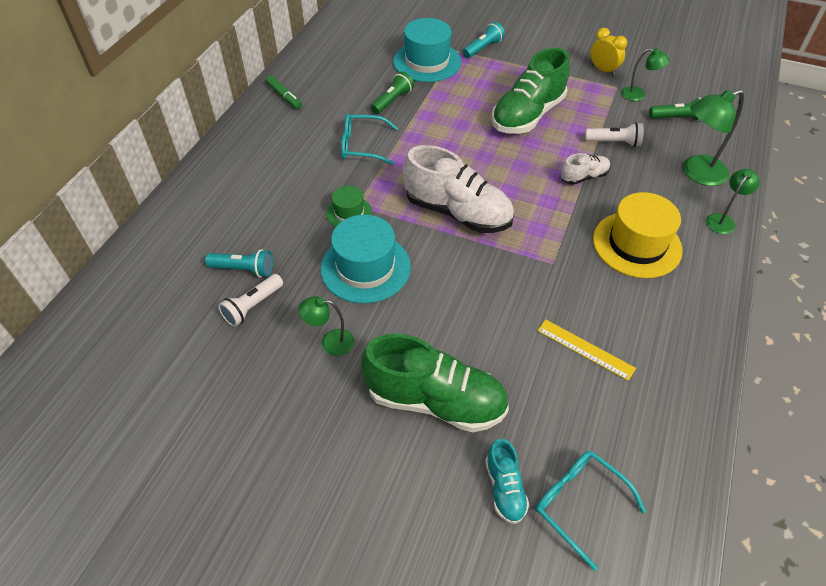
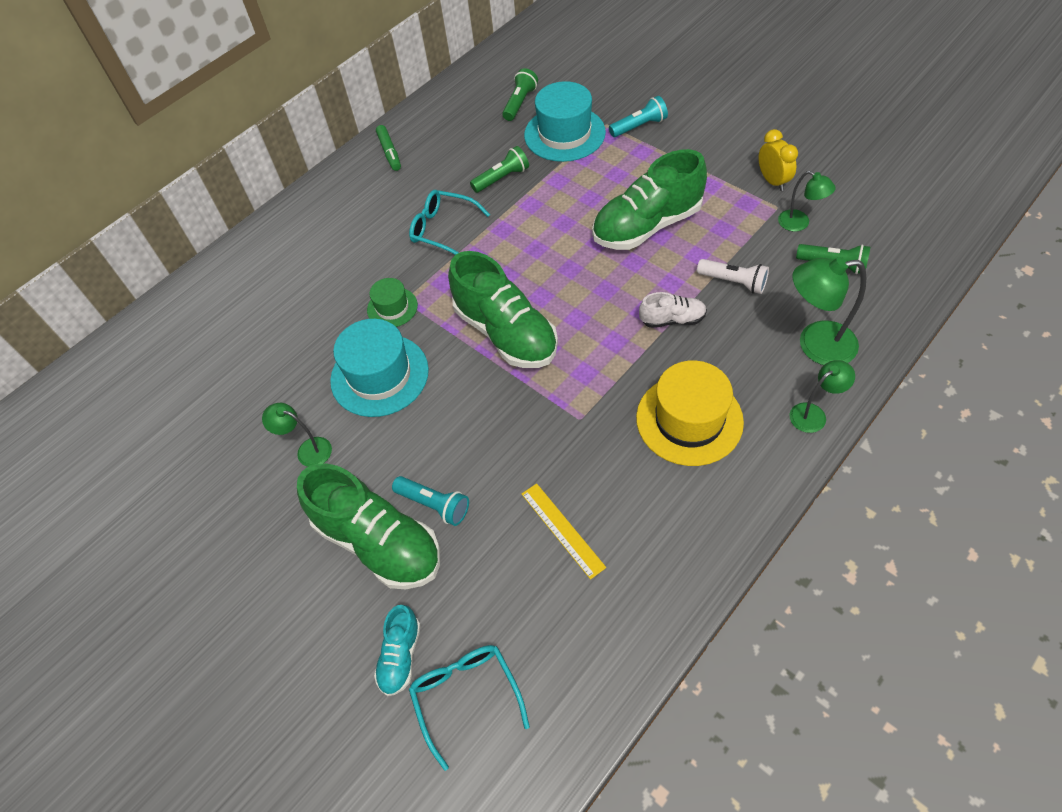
camera: 25 degrees right, 5 degrees up
turquoise flashlight [205,249,273,277] -> turquoise flashlight moved to [392,476,469,526]
white flashlight [218,274,283,327] -> none
white shoe [403,145,514,233] -> green shoe [448,251,558,368]
none -> green flashlight [502,68,538,121]

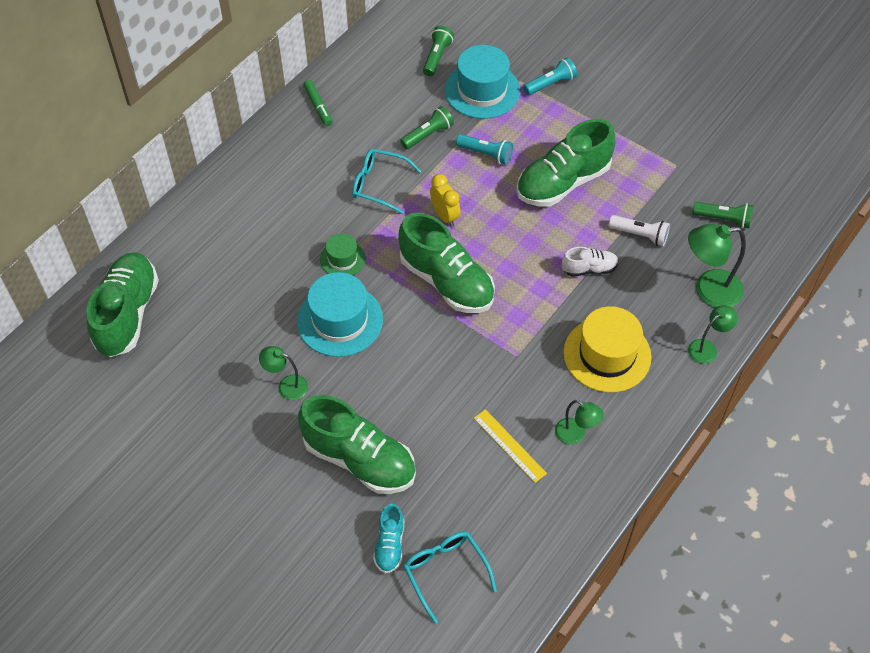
camera: 10 degrees left, 0 degrees up
turquoise flashlight [392,476,469,526] -> turquoise flashlight moved to [456,134,513,164]
yellow clock [759,129,798,191] -> yellow clock moved to [430,174,461,227]
green lamp [778,171,836,232] -> green lamp moved to [555,400,604,445]
none -> green shoe [86,252,159,357]

